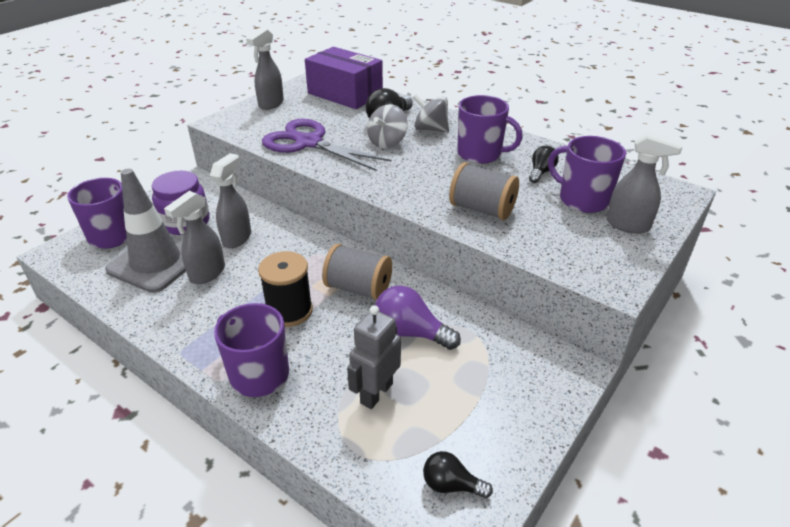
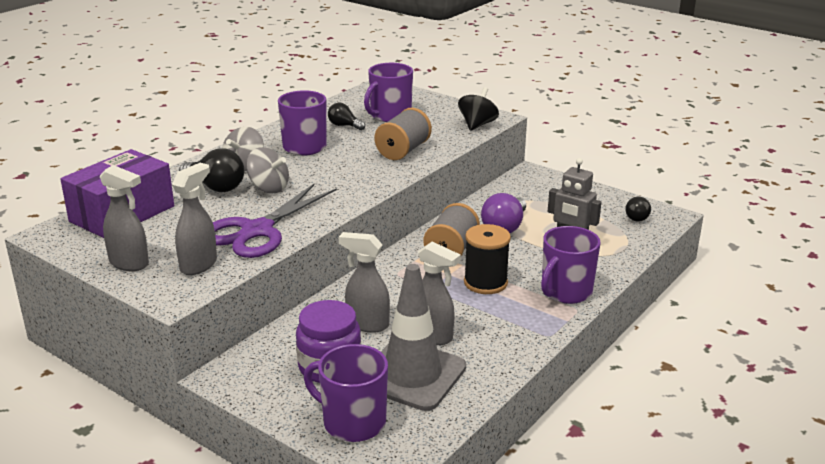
camera: 90 degrees left, 10 degrees down
grey spray bottle [606,131,684,234] -> grey spray bottle moved to [172,163,217,275]
none -> black spinning top [458,87,499,131]

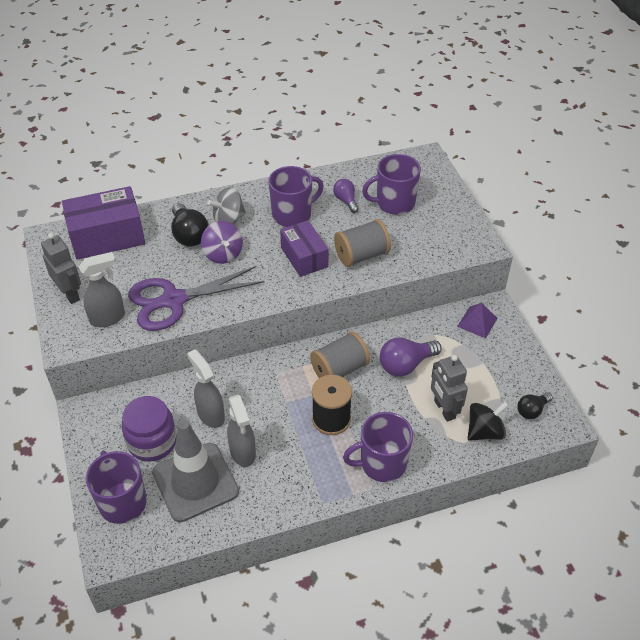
camera: 35 degrees right, 20 degrees up
grey spray bottle [100,165,149,271] -> grey robot [41,233,81,304]
grey spinning top [246,147,289,193] -> purple spinning top [201,221,243,264]
black light bulb [328,103,365,130] -> purple light bulb [333,179,359,213]
black spinning top [458,87,499,131] -> black spinning top moved to [468,401,509,441]
none -> purple box [280,220,328,277]
none -> purple pyramid [457,303,498,339]

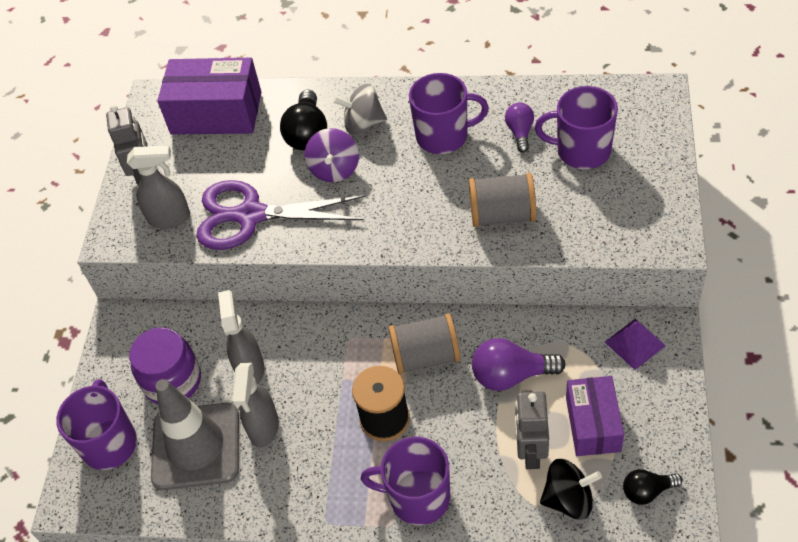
camera: 30 degrees right, 5 degrees up
purple box [280,220,328,277] -> purple box moved to [566,376,624,456]

